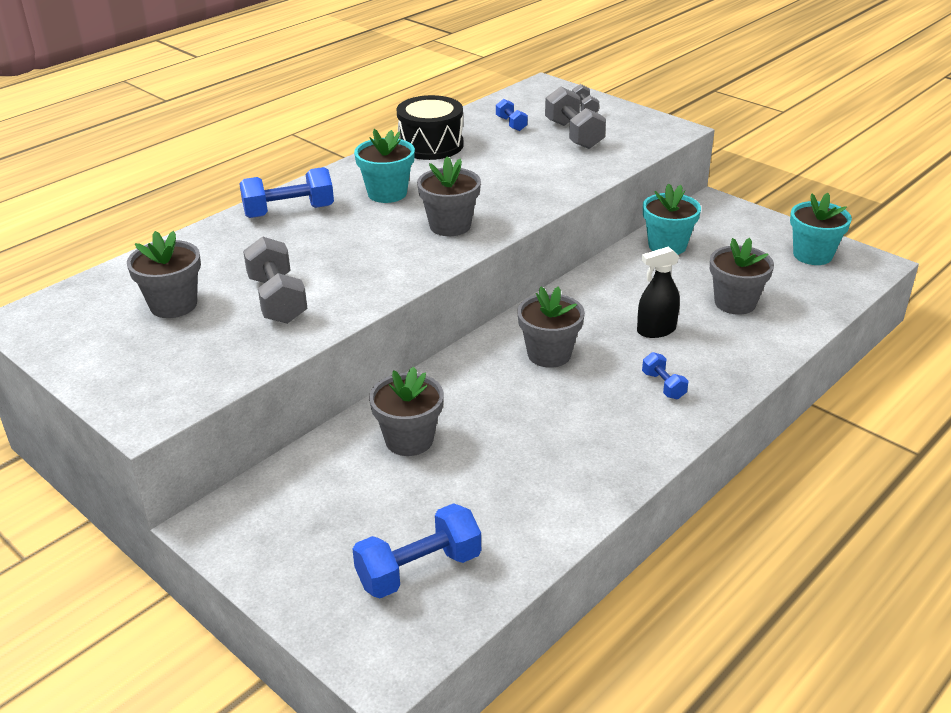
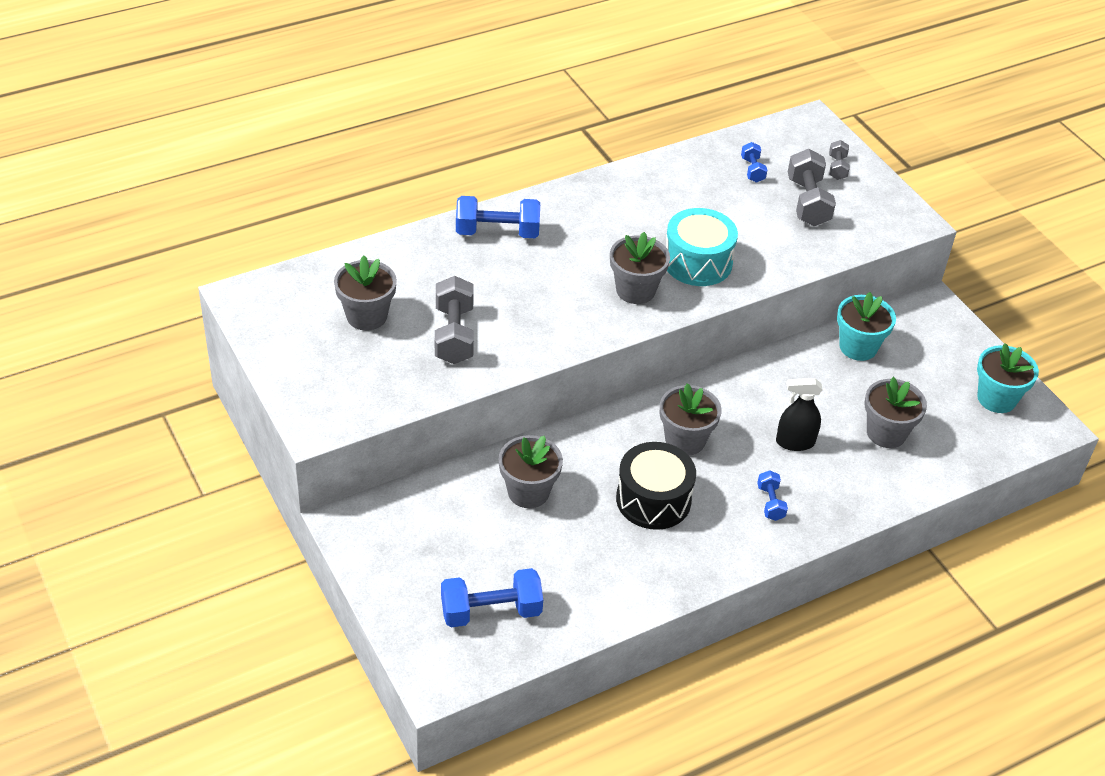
camera: 15 degrees right, 10 degrees up
turquoise flower pot [354,129,415,203] -> none
black drum [396,95,464,160] -> black drum moved to [616,442,696,530]
none -> turquoise drum [666,208,738,286]

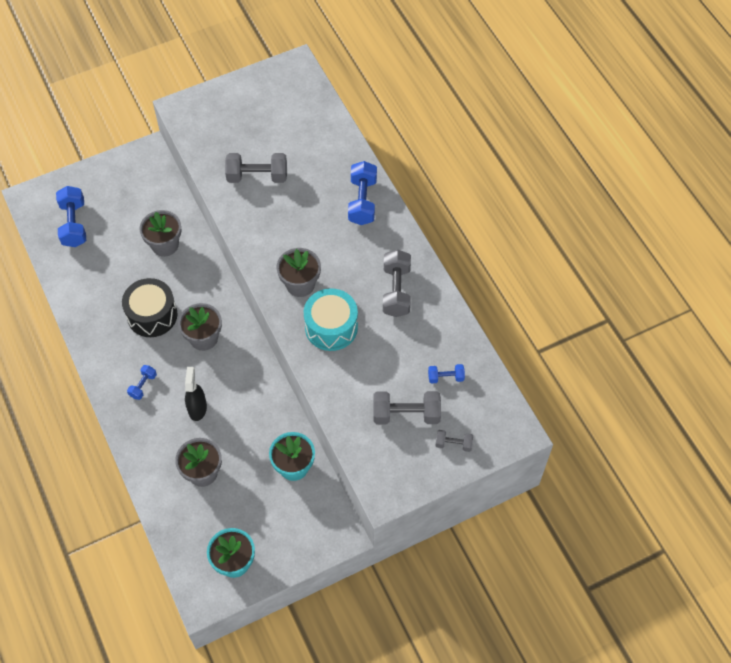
camera: 95 degrees right, 15 degrees up
grey flower pot [334,256,397,331] -> none
blue dumbbell [757,470,788,521] -> blue dumbbell turned 60 degrees counterclockwise [127,365,157,400]
none -> grey dumbbell [383,250,411,317]

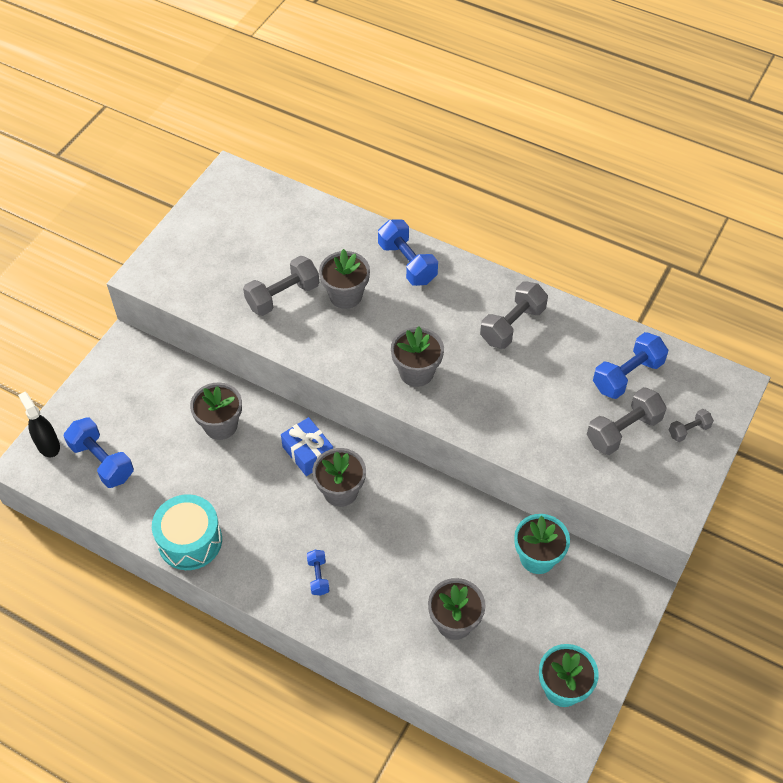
camera: 35 degrees left, 5 degrees down
black drum [122,278,177,337] -> none
black spray bottle [185,367,207,421] -> black spray bottle moved to [18,392,60,457]
turquoise drum [304,288,358,351] -> turquoise drum moved to [152,494,222,570]
grey dumbbell [383,250,411,317] -> grey dumbbell turned 75 degrees clockwise [480,281,548,349]
blue dumbbell [428,364,465,383] -> blue dumbbell [593,332,668,399], size x1.86
none -> blue gift [281,417,333,476]
none -> grey flower pot [319,249,370,309]

